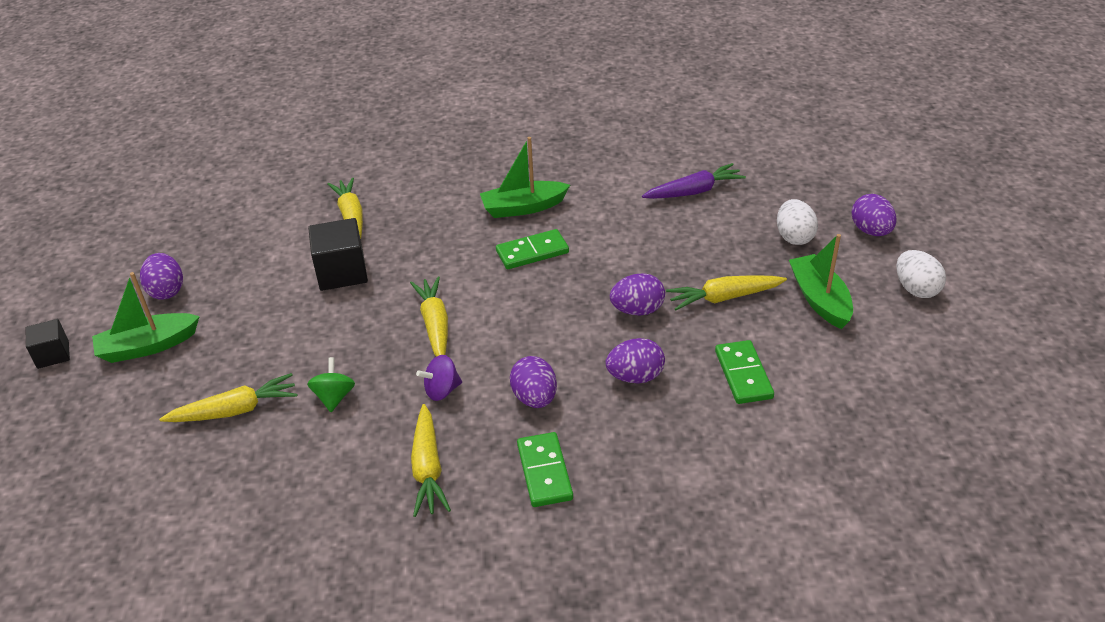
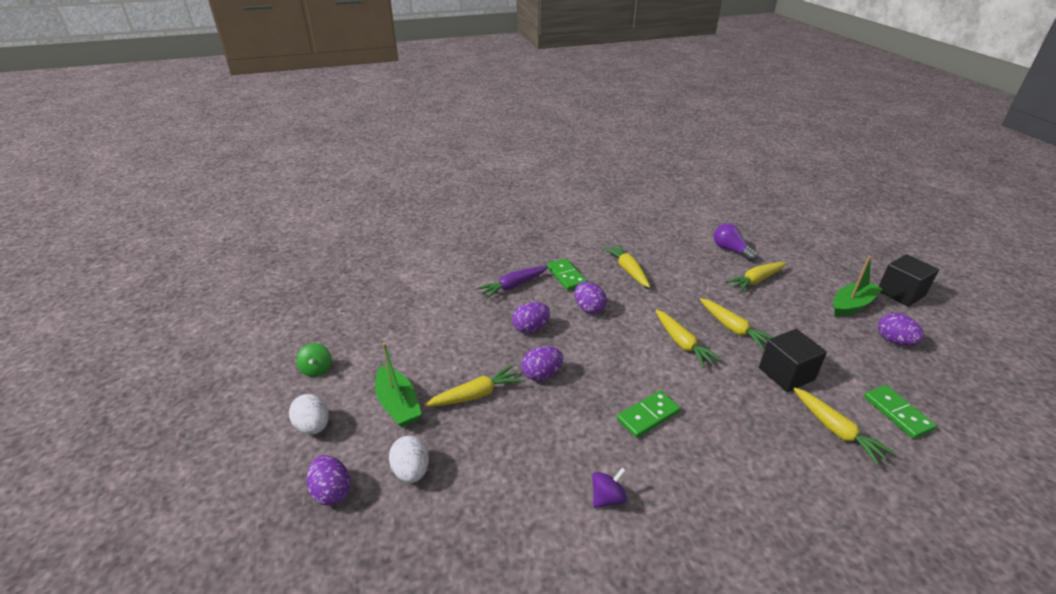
camera: 165 degrees right, 5 degrees down
black cube [26,319,70,369] -> black cube [879,254,939,307], size x1.63
green spinning top [307,357,355,412] -> green spinning top moved to [296,343,332,377]
purple spinning top [416,355,462,401] -> purple spinning top moved to [592,467,627,508]
green boat [480,137,570,218] -> none
purple carrot [642,163,746,199] -> purple carrot moved to [476,266,548,299]
green domino [715,340,774,404] -> green domino moved to [864,385,937,439]
none -> yellow carrot [700,298,773,350]
none -> purple light bulb [714,224,757,261]

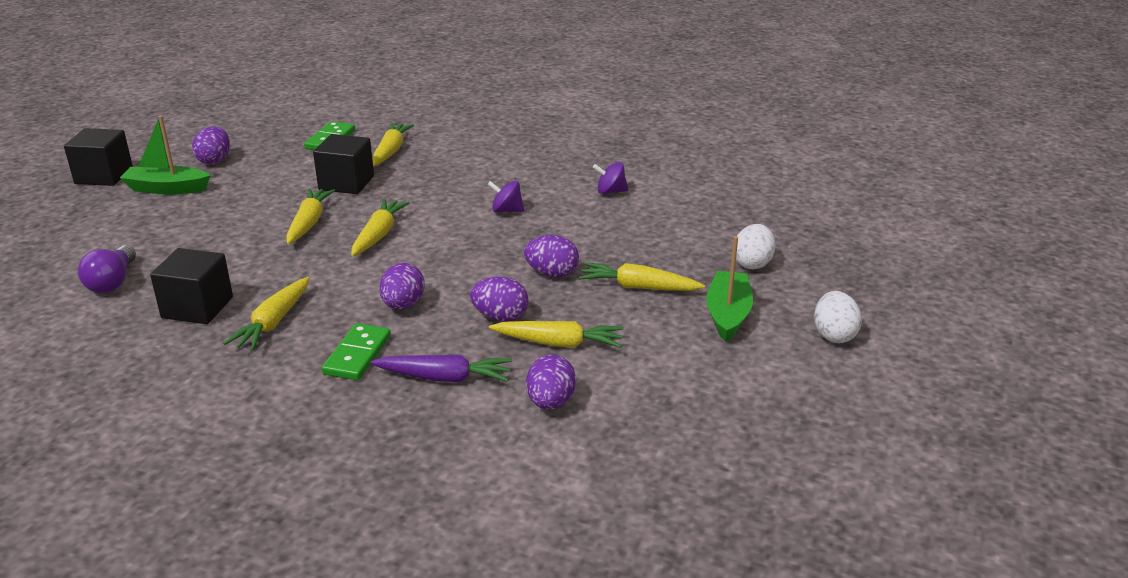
camera: 140 degrees left, 5 degrees down
green spinning top [296,343,332,377] -> none
purple egg [307,455,351,506] -> purple egg moved to [526,355,576,410]
green domino [617,391,681,438] -> purple spinning top [487,181,524,213]
yellow carrot [725,262,786,292] -> yellow carrot moved to [489,321,624,348]
none -> black cube [150,248,233,324]

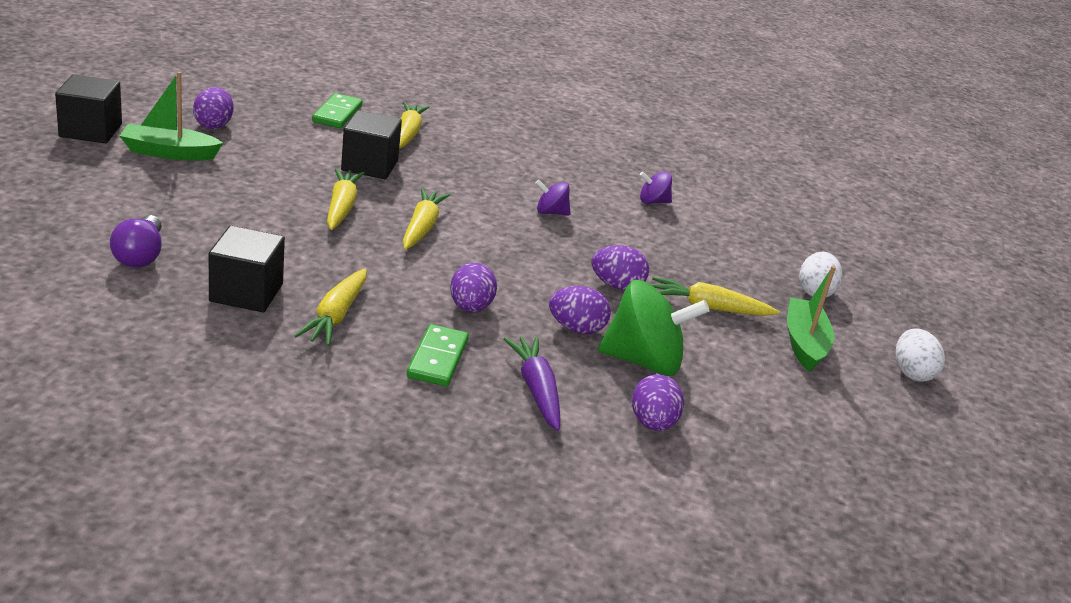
camera: 10 degrees left, 0 degrees up
purple carrot [371,355,512,382] -> purple carrot turned 105 degrees counterclockwise [504,336,560,431]
yellow carrot [489,321,624,348] -> green spinning top [598,280,710,376]

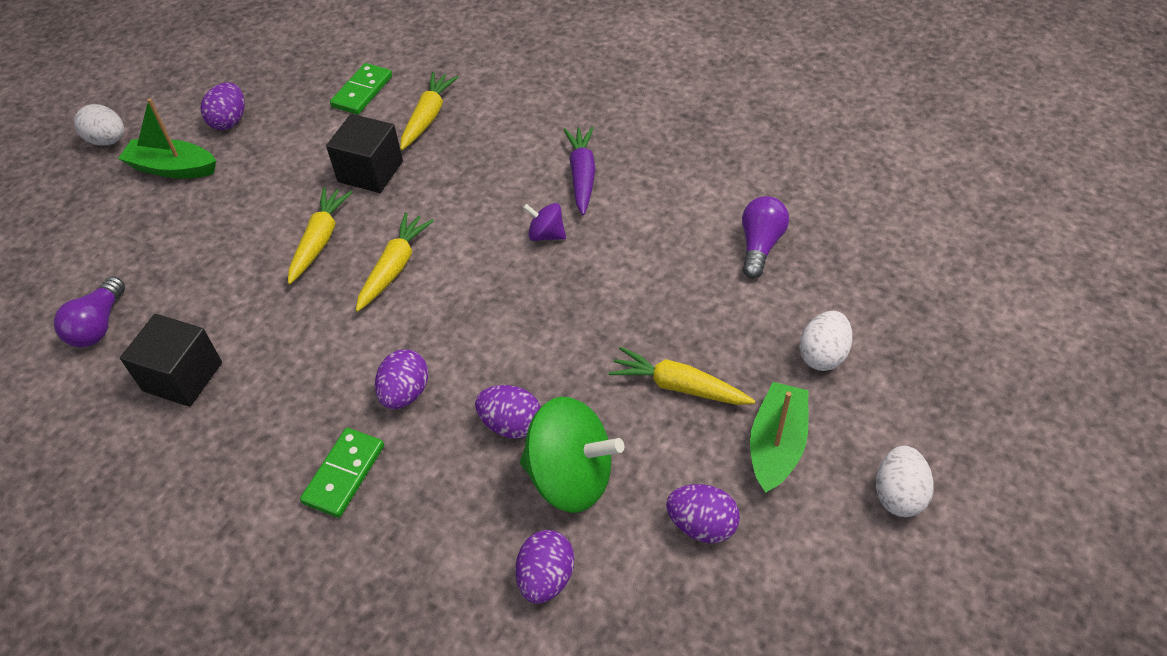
camera: 20 degrees right, 20 degrees up
black cube [55,74,122,143] -> white egg [74,104,124,146]
yellow carrot [294,269,367,346] -> none
purple carrot [504,336,560,431] -> purple carrot moved to [563,127,596,215]
purple egg [592,245,649,290] -> purple egg moved to [666,484,740,543]
purple spinning top [640,171,672,204] -> none
none -> purple light bulb [742,196,789,278]

